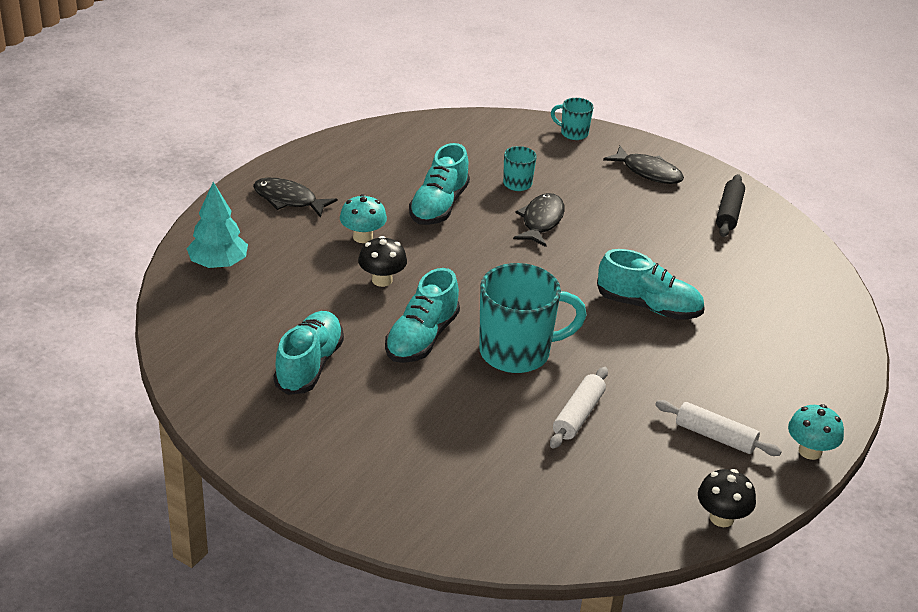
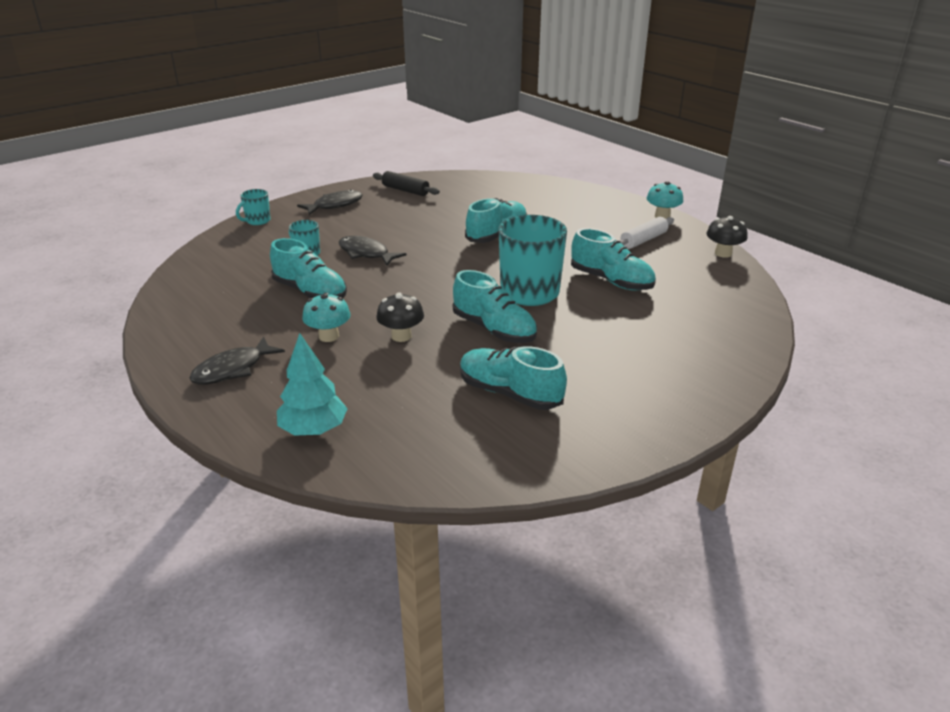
camera: 70 degrees left, 5 degrees down
white rolling pin [550,367,608,449] -> turquoise shoe [571,228,656,291]

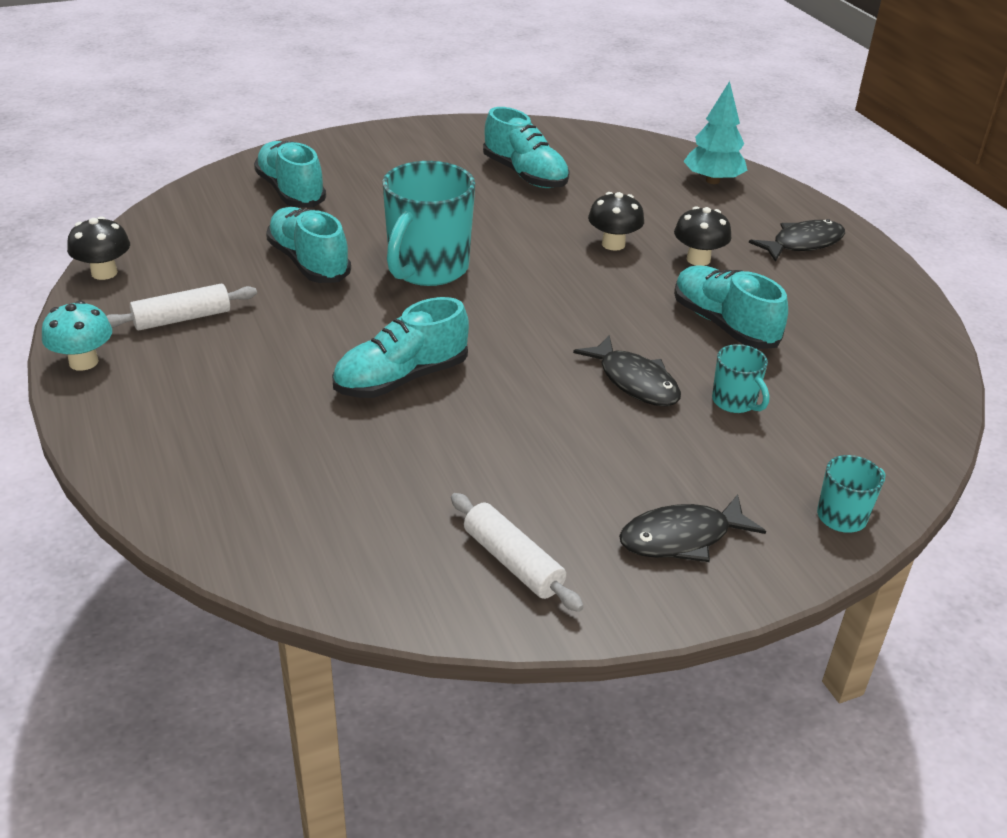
camera: 165 degrees left, 5 degrees up
turquoise mushroom [302,293,351,342] -> black mushroom [674,206,731,266]
black rolling pin [373,171,440,196] -> white rolling pin [451,493,584,612]
turquoise shoe [453,270,537,343] -> turquoise shoe moved to [254,141,326,208]

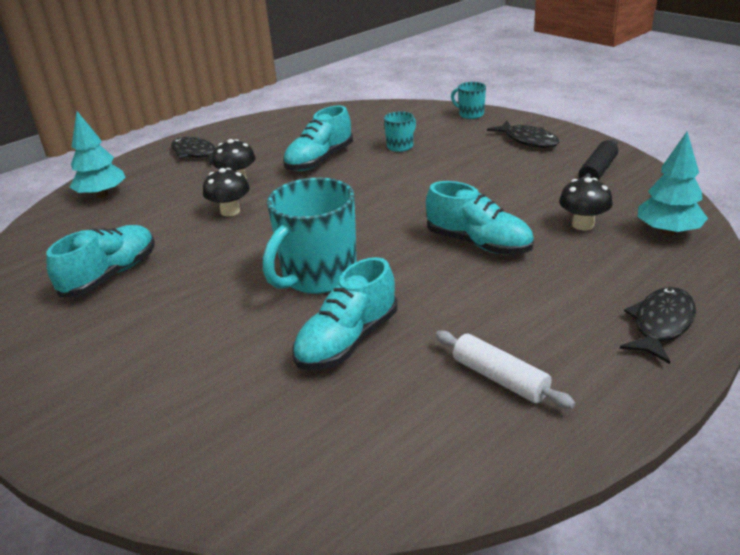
camera: 105 degrees left, 5 degrees down
turquoise mushroom [42,300,112,371] -> none
black mushroom [67,216,130,280] -> black mushroom moved to [559,177,613,231]
turquoise shoe [254,141,326,208] -> none
turquoise mug [382,161,475,286] -> turquoise mug turned 120 degrees clockwise [263,177,357,294]
white rolling pin [451,493,584,612] -> black rolling pin [579,139,618,180]
black fish [573,335,681,406] -> black fish moved to [620,287,696,364]
none -> turquoise tree [638,132,708,236]

